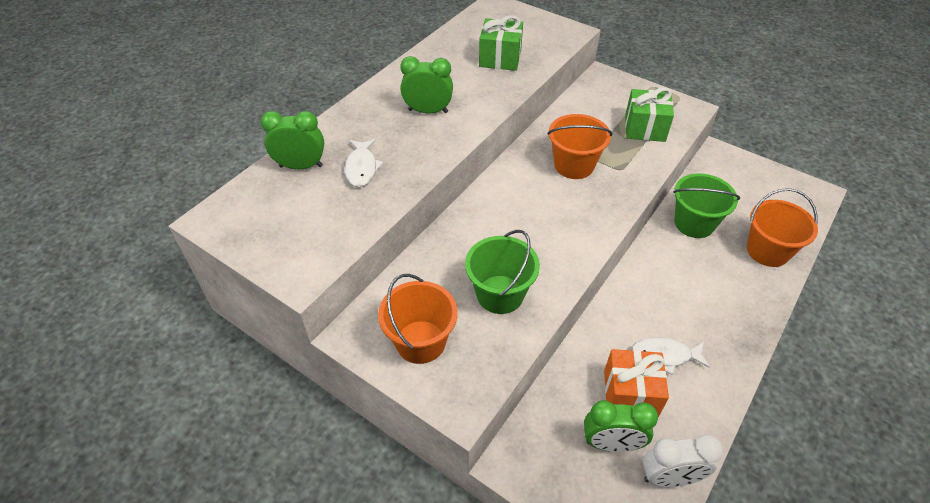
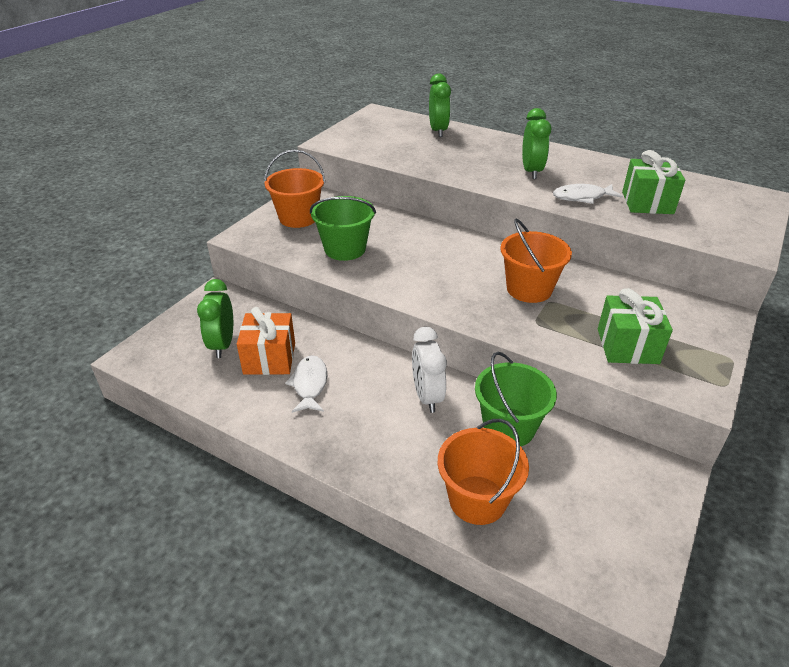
camera: 85 degrees right, 10 degrees down
white fish [345,139,384,187] -> white fish moved to [553,184,623,204]
white clock [643,435,723,487] -> white clock moved to [412,327,447,413]

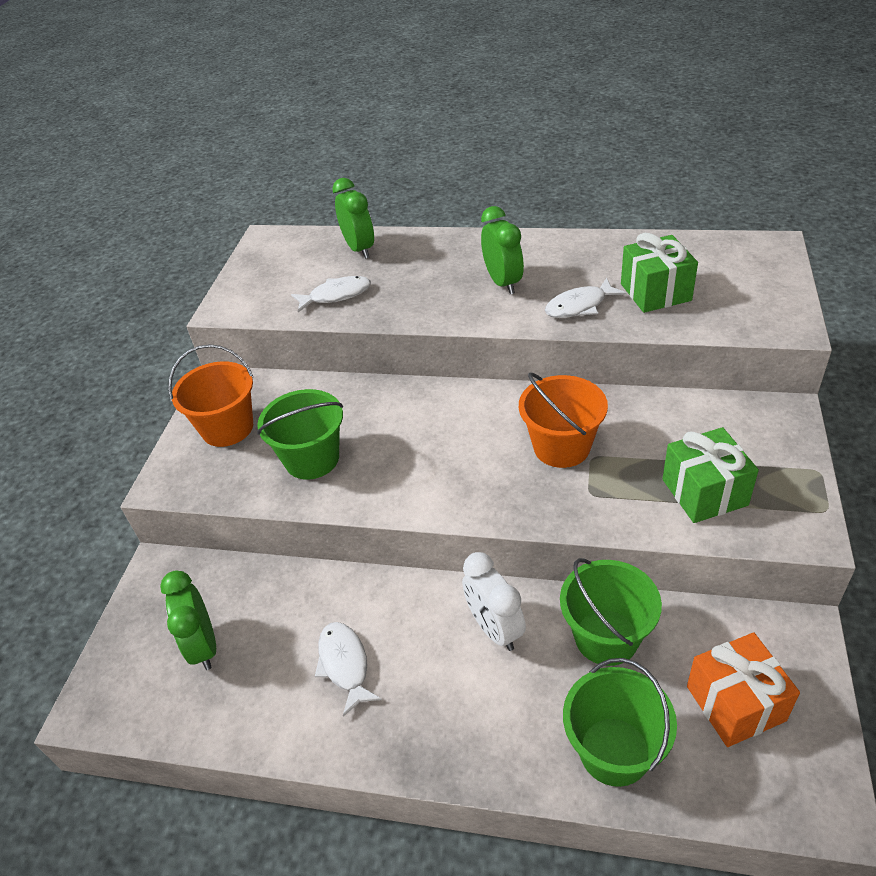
camera: 15 degrees left, 5 degrees up
orange gift [237,307,295,375] -> orange gift moved to [687,632,800,747]
orange bucket [438,419,529,525] -> green bucket [563,658,677,787]
none -> white fish [291,276,371,312]

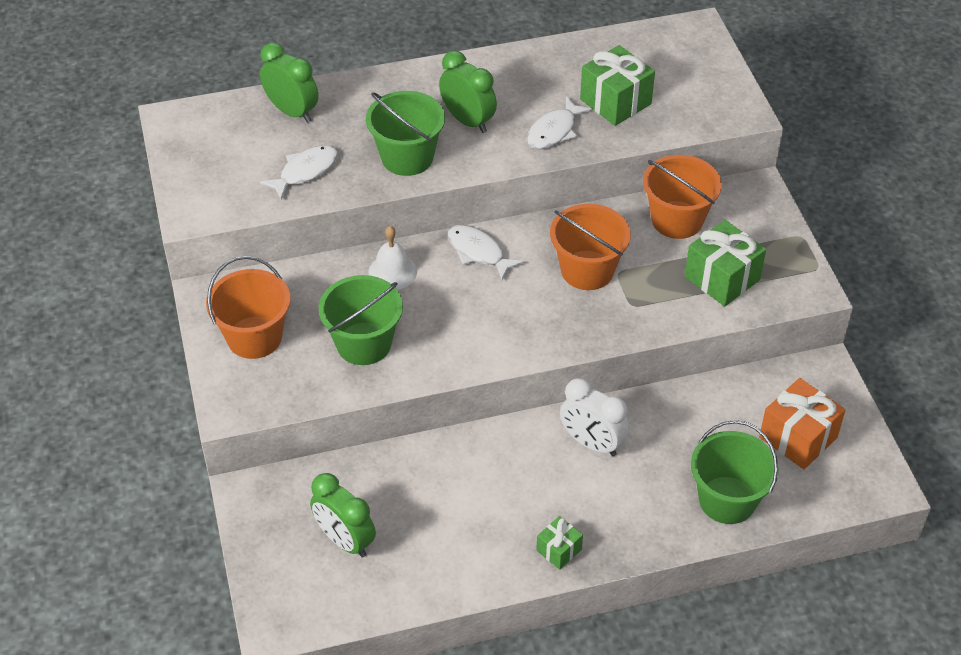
camera: 30 degrees left, 5 degrees up
white fish [315,622,382,716] -> white fish moved to [448,225,524,280]
green bucket [560,558,662,666] -> green bucket moved to [366,91,445,176]
none -> white bell [369,226,417,290]
none -> green gift [536,516,583,570]
none -> orange bucket [643,155,722,239]

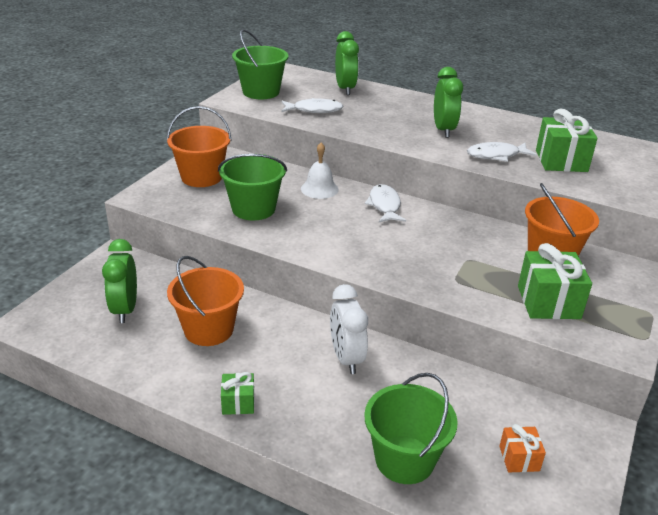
camera: 40 degrees right, 15 degrees down
green bucket [366,91,445,176] -> green bucket moved to [232,29,288,99]
orange bucket [550,204,631,290] -> orange bucket moved to [167,256,244,346]
orange gift [759,378,846,469] -> orange gift [499,424,546,472], size x0.55

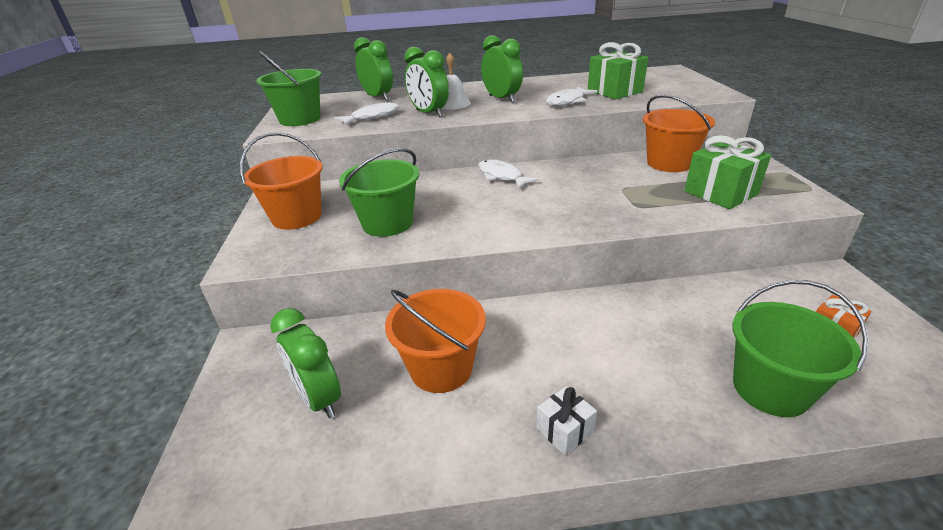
camera: 30 degrees left, 0 degrees up
green gift [221,372,255,415] -> white gift [536,386,597,455]
white bell [301,143,339,199] -> white bell moved to [441,52,471,110]
white clock [330,284,368,374] -> none
none -> green clock [404,47,449,117]

